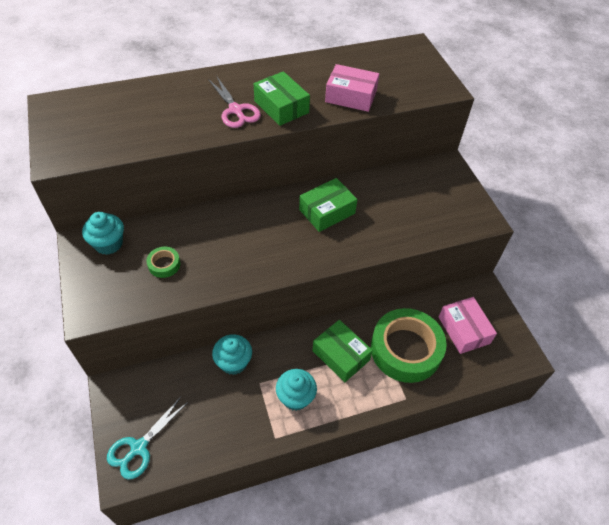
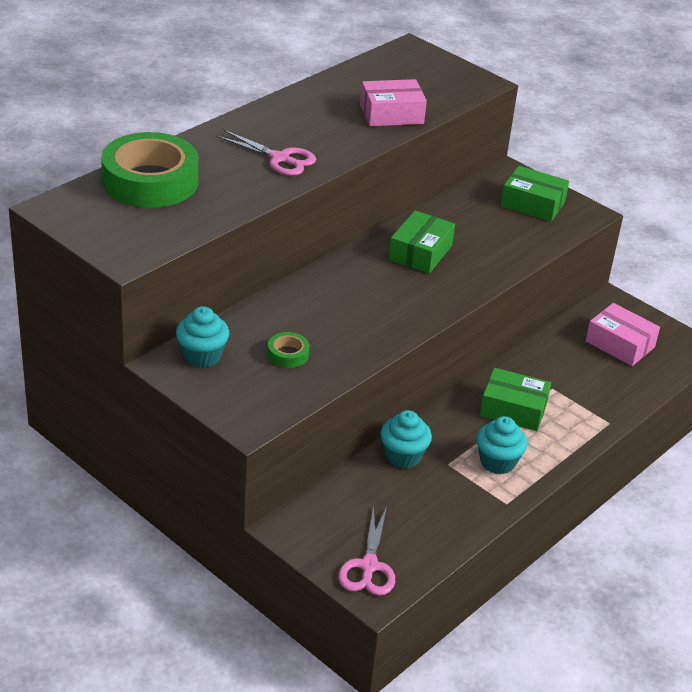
camera: 30 degrees left, 15 degrees down
turquoise scissors [107,397,188,480] -> pink scissors [338,505,395,596]
green box [254,71,310,126] -> green box moved to [501,166,569,222]
green tape [371,308,447,383] -> green tape moved to [101,132,198,208]

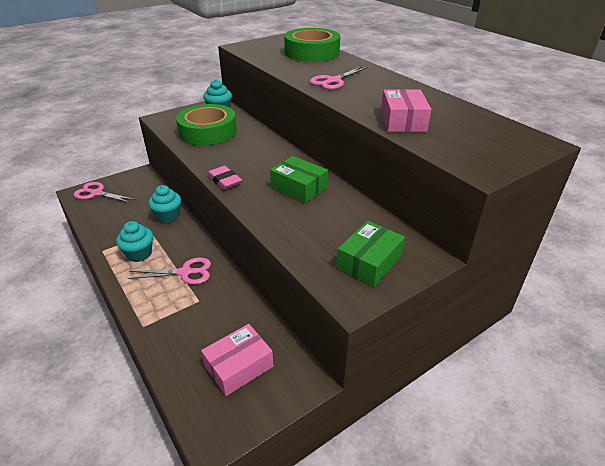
camera: 105 degrees right, 0 degrees up
green tape [267,332,309,368] -> green tape [176,104,237,145], size x2.37
green box [480,368,551,431] -> pink scissors [128,258,211,284]
none -> pink eraser [207,166,242,189]

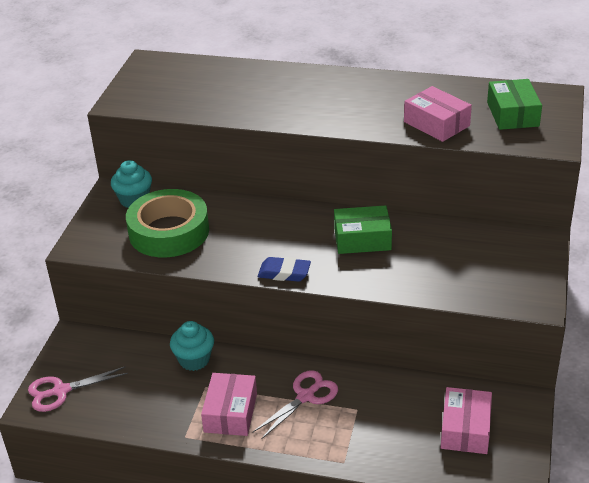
camera: 40 degrees left, 0 degrees up
turquoise cupcake [116,221,153,262] -> pink box [201,373,257,436]
pink eraser [207,166,242,189] -> blue eraser [258,257,311,282]
green tape [284,28,340,62] -> none
pink scissors [310,66,368,90] -> none
green box [337,221,405,287] -> green box moved to [487,79,542,130]

